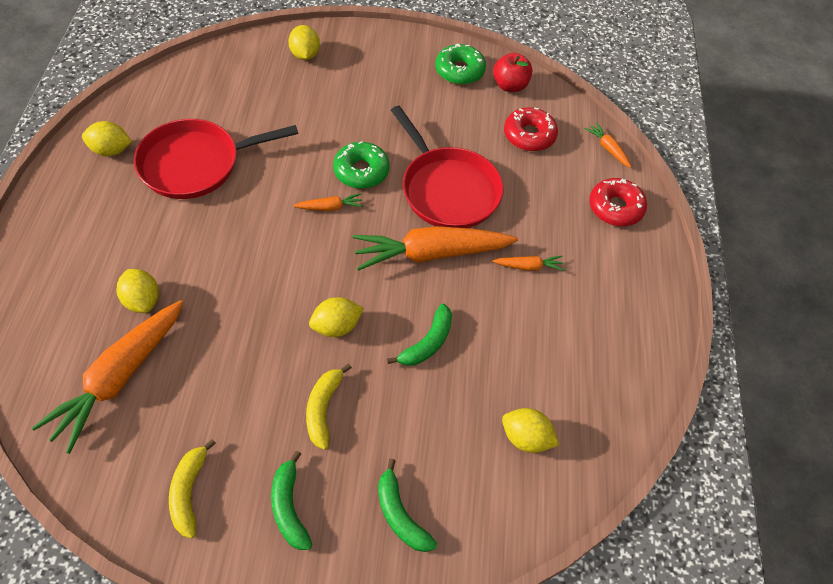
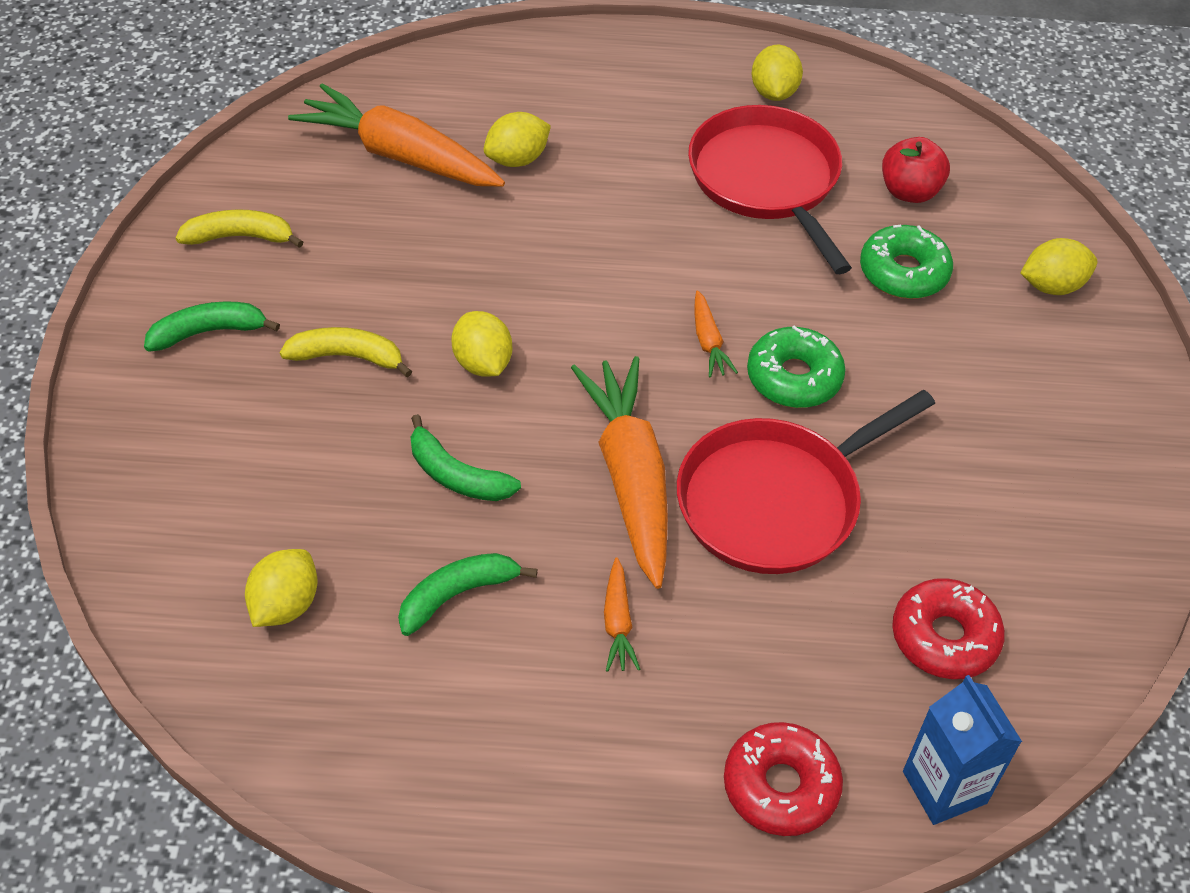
camera: 90 degrees right, 5 degrees down
green banana [378,459,437,552] -> green banana moved to [398,553,538,636]
green donut [435,44,486,85] -> green donut moved to [860,225,953,299]
red apple [493,53,532,92] -> red apple moved to [882,137,950,203]
orange carrot [585,122,631,168] -> blue carton [903,675,1022,825]

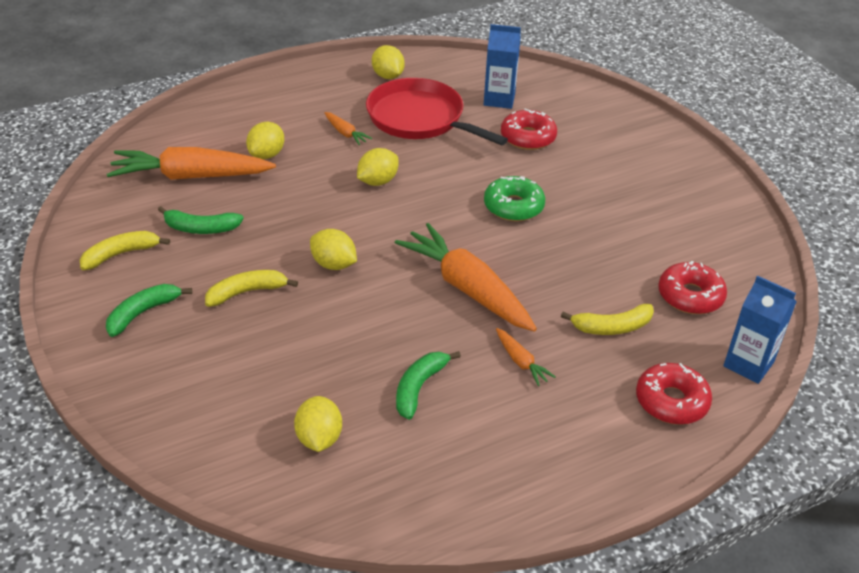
camera: 30 degrees left, 10 degrees down
green banana [411,414,521,501] -> green banana moved to [158,206,244,234]
red pan [677,390,935,574] -> none
orange carrot [695,290,738,378] -> orange carrot moved to [324,112,372,145]
green donut [860,225,953,299] -> red donut [501,109,557,150]
red apple [882,137,950,203] -> blue carton [484,24,521,109]
yellow lemon [1021,238,1097,295] -> yellow lemon moved to [357,148,399,186]
none -> yellow banana [561,304,654,335]

